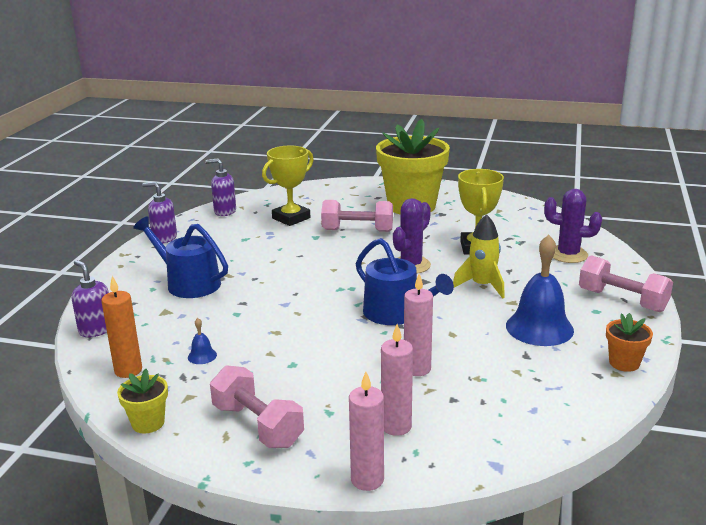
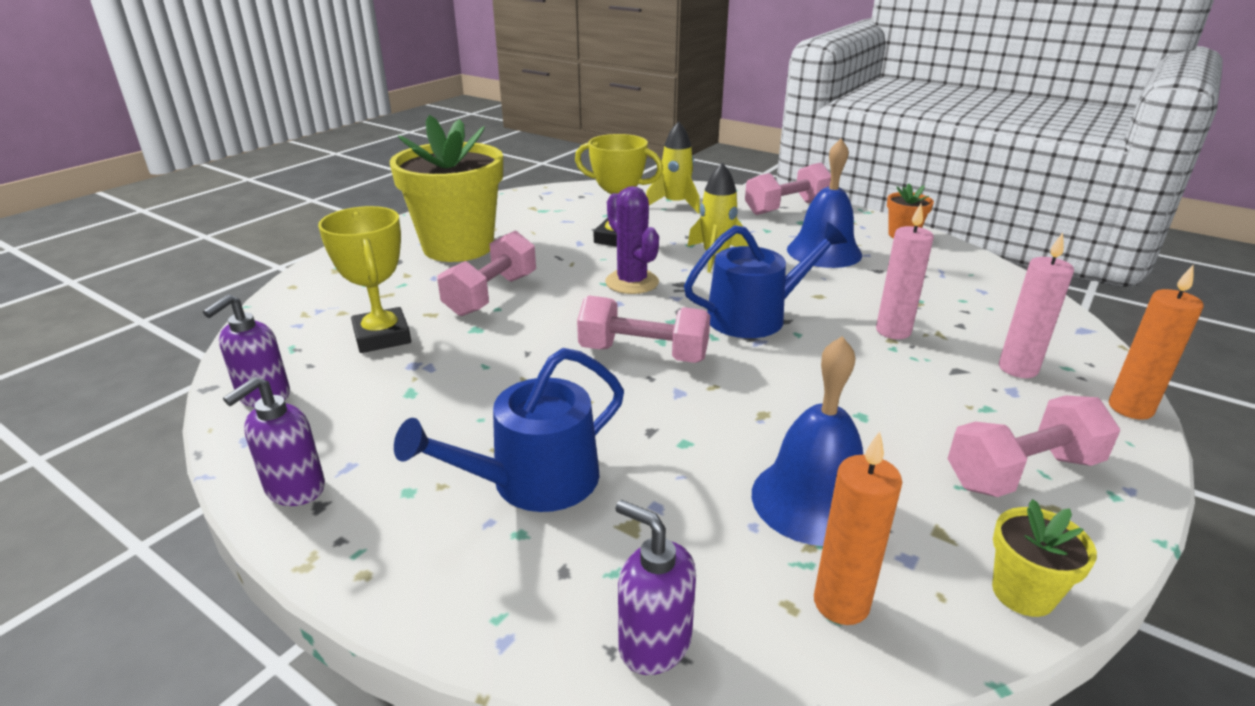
camera: 70 degrees left, 5 degrees up
purple soap dispenser [72,260,109,337] -> purple soap dispenser turned 60 degrees clockwise [616,500,696,675]
blue bell [188,318,217,364] -> blue bell [752,336,863,546], size x2.40
pink candle [349,371,384,491] -> orange candle [1109,265,1204,420]
purple cactus [544,189,602,263] -> yellow rocket [646,121,700,214]
none -> pink dumbbell [577,296,710,363]

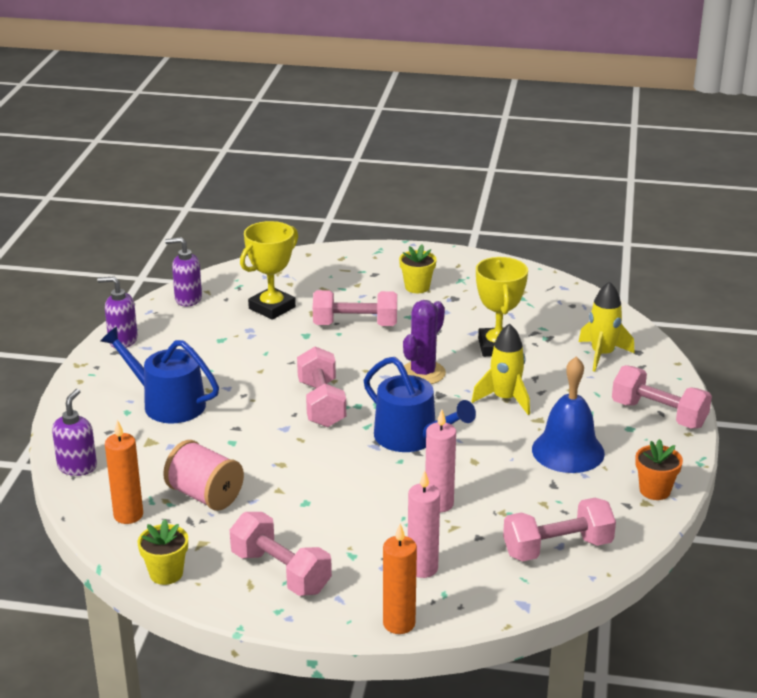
camera: 65 degrees right, 0 degrees up
yellow flower pot [390,115,503,262] -> yellow flower pot [399,244,437,293], size x0.43
blue bell [752,336,863,546] -> pink spool [163,440,244,511]
none -> pink dumbbell [503,498,616,562]

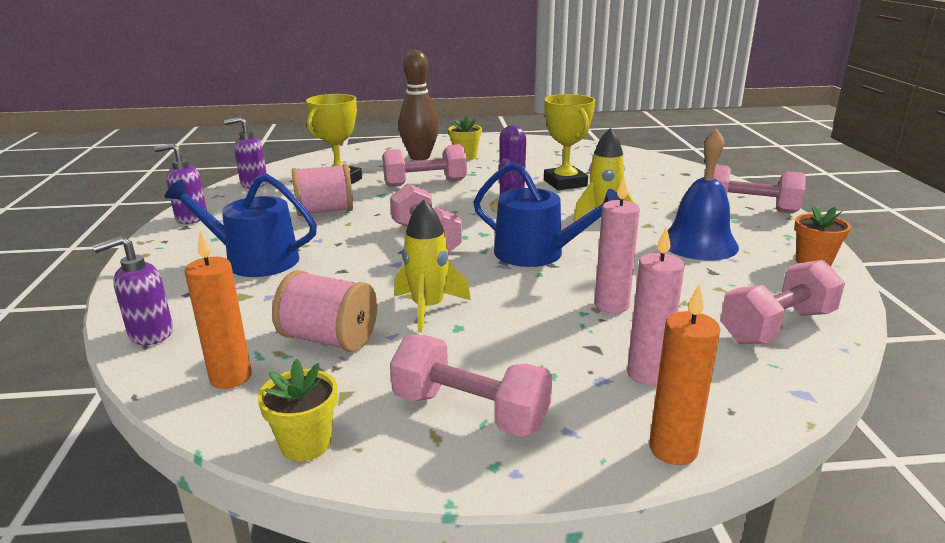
camera: 15 degrees left, 5 degrees down
purple soap dispenser [52,389,97,476] -> purple soap dispenser turned 120 degrees counterclockwise [93,236,173,345]
yellow rocket [579,281,635,372] -> yellow rocket moved to [394,199,471,332]
none -> pink spool [292,164,353,216]
none -> brown bowling pin [398,50,439,160]

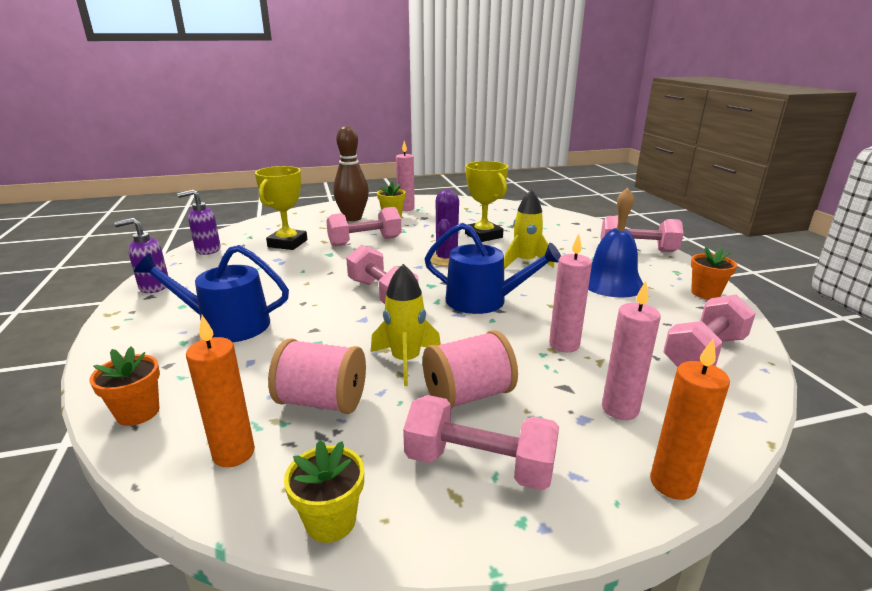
camera: 10 degrees left, 0 degrees up
purple soap dispenser [93,236,173,345] -> orange flower pot [89,346,160,426]
pink spool [292,164,353,216] -> pink spool moved to [423,330,518,409]
none -> pink candle [396,141,415,211]

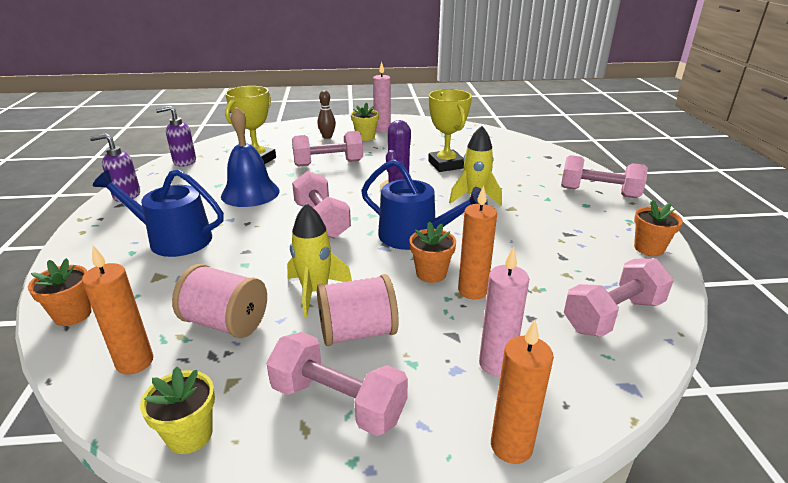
camera: 10 degrees right, 5 degrees up
brown bowling pin [333,126,369,221] -> brown bowling pin [317,90,336,139], size x0.54
pink candle [549,234,592,353] -> orange candle [458,185,497,299]
blue bell [588,187,643,298] -> blue bell moved to [221,106,279,207]
none -> orange flower pot [409,221,456,283]

